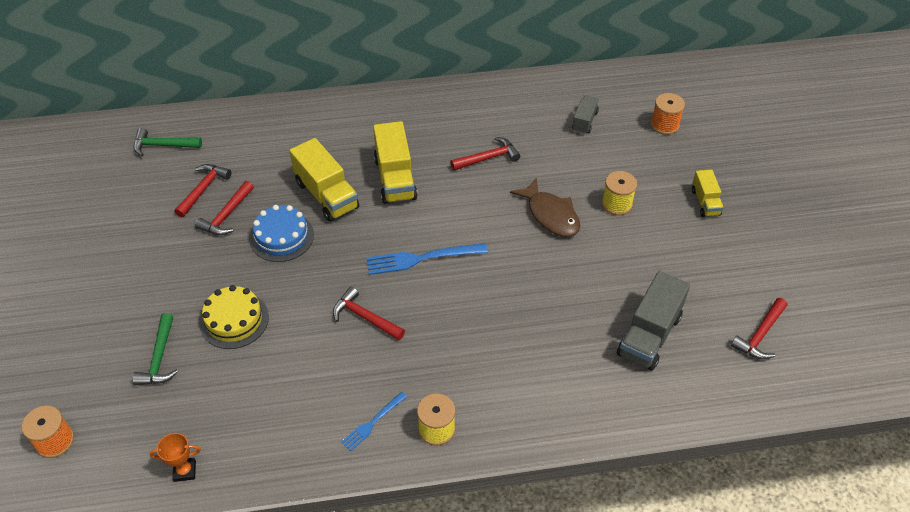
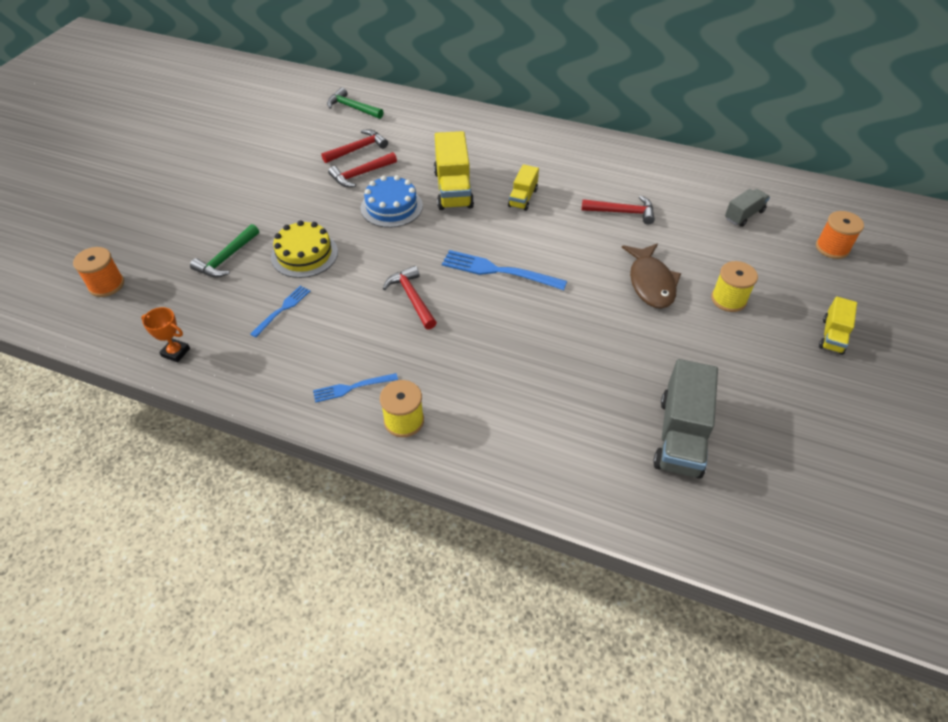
camera: 30 degrees right, 0 degrees up
yellow truck [373,121,418,204] -> yellow truck [508,164,539,211], size x0.57
grey truck [617,271,690,371] -> grey truck turned 45 degrees counterclockwise [653,359,718,479]
red hammer [731,298,787,359] -> none
none -> blue fork [250,286,310,338]

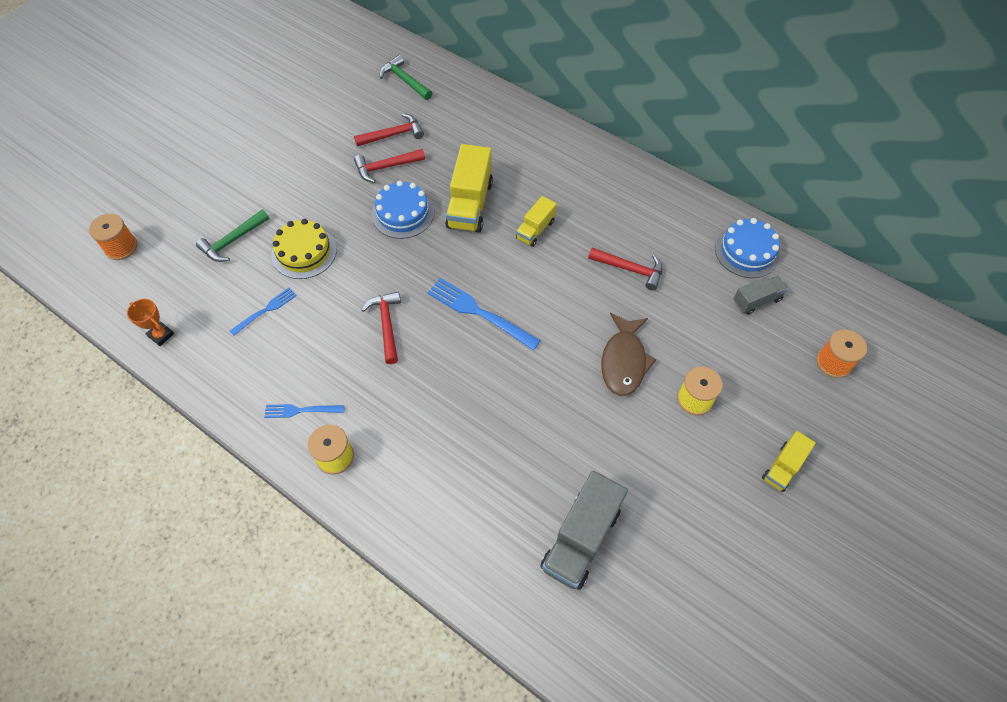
camera: 15 degrees right, 10 degrees up
none -> blue cake [715,218,780,278]

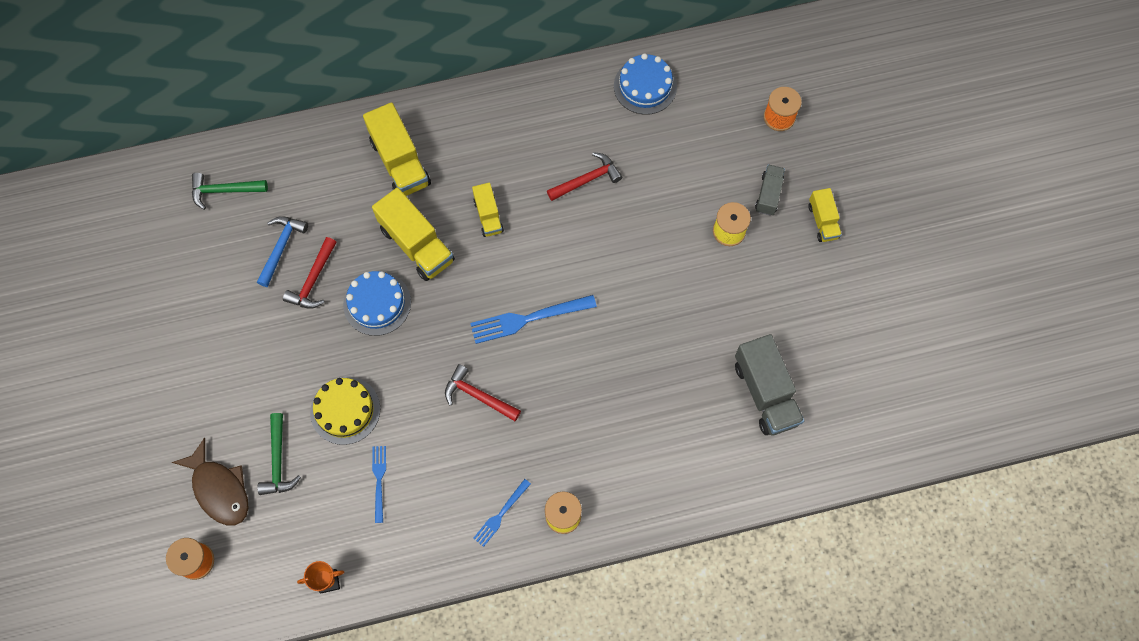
camera: 50 degrees left, 10 degrees up
red hammer [354,113,424,147] -> blue hammer [257,216,308,287]
brown fish [601,313,657,396] -> brown fish moved to [172,438,249,525]
grey truck [734,276,788,315] -> grey truck moved to [755,164,785,216]
none -> yellow truck [363,102,431,196]

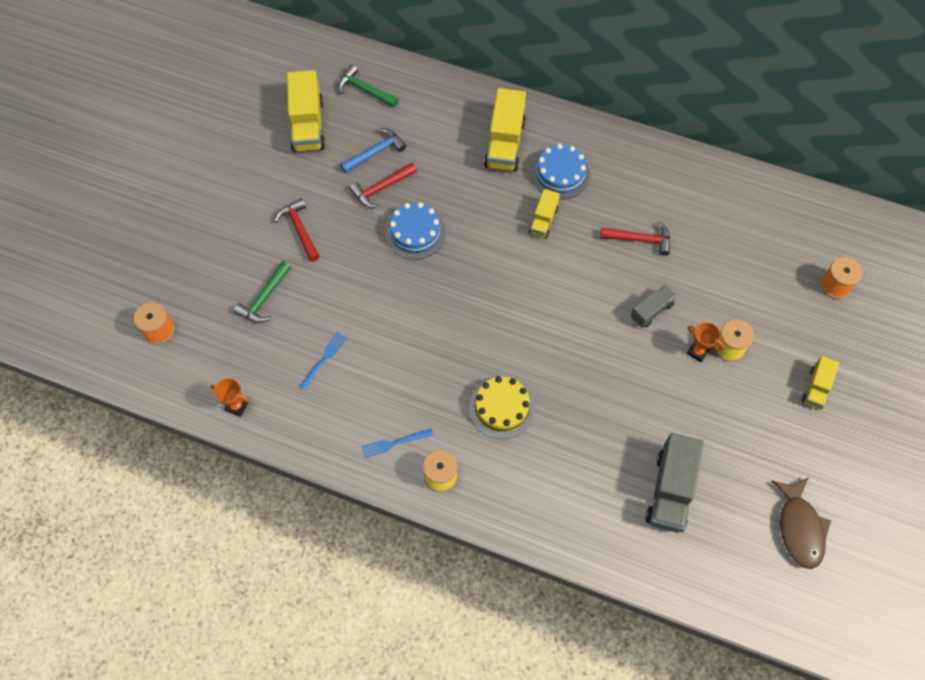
camera: 35 degrees right, 5 degrees down
brown fish [172,438,249,525] -> brown fish moved to [772,477,831,569]
yellow cake [310,377,380,445] -> yellow cake moved to [469,376,535,439]
yellow truck [372,187,455,281] -> yellow truck moved to [287,70,325,152]
red hammer [445,364,521,421] -> red hammer moved to [274,198,320,262]
blue fork [470,295,597,344] -> none
blue cake [614,53,677,115] -> blue cake moved to [531,144,590,200]
grey truck [755,164,785,216] -> grey truck moved to [631,285,677,327]
none -> orange trophy [687,322,724,362]

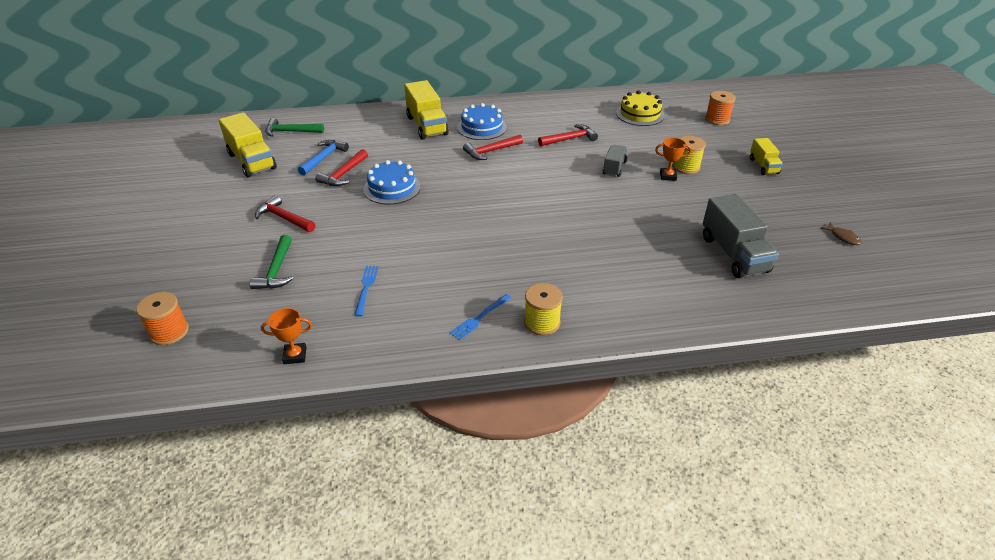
camera: 30 degrees left, 25 degrees down
yellow cake [469,376,535,439] -> yellow cake moved to [616,91,665,126]
yellow truck [529,189,560,238] -> red hammer [463,135,523,160]
brown fish [772,477,831,569] -> brown fish [820,222,862,245], size x0.47

